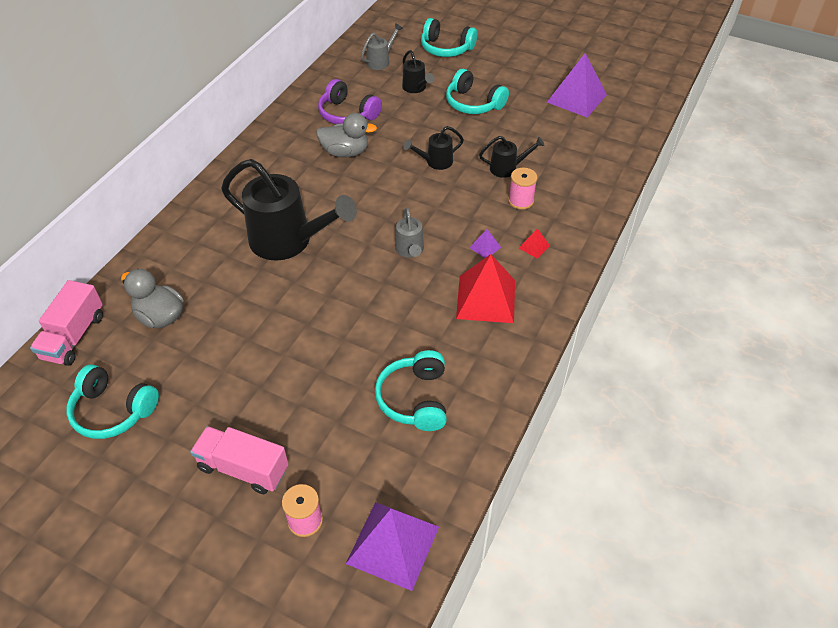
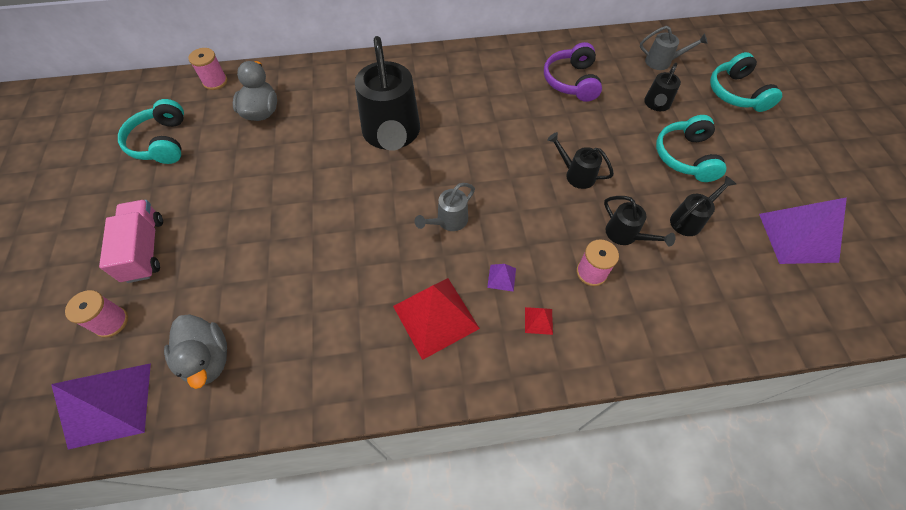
camera: 55 degrees right, 10 degrees up
pink truck [30,280,103,366] -> pink spool [189,48,227,90]
grey duck [316,113,377,158] -> grey duck moved to [164,314,227,389]
turquoise headphones [375,350,447,431] -> none
none -> black watering can [670,176,736,236]

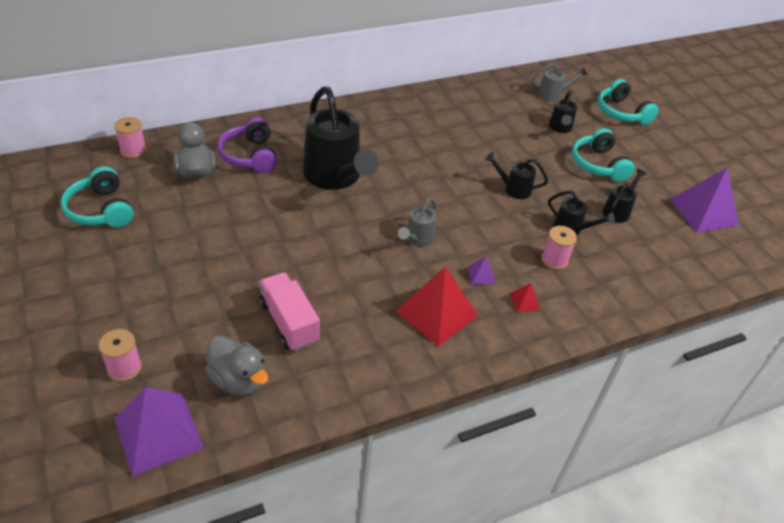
camera: 20 degrees left, 15 degrees down
pink truck [99,200,163,283] -> pink truck moved to [259,272,320,352]
purple headphones [544,42,602,102] -> purple headphones moved to [217,118,278,173]

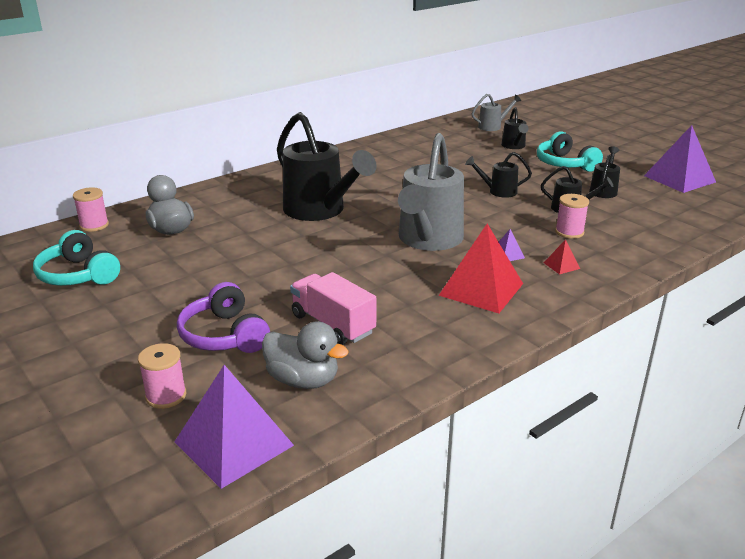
camera: 10 degrees left, 15 degrees down
purple headphones [217,118,278,173] -> purple headphones moved to [177,282,270,353]
grey watering can [398,198,436,247] -> grey watering can [398,133,464,251], size x2.13
turquoise headphones [598,79,659,125] -> none

